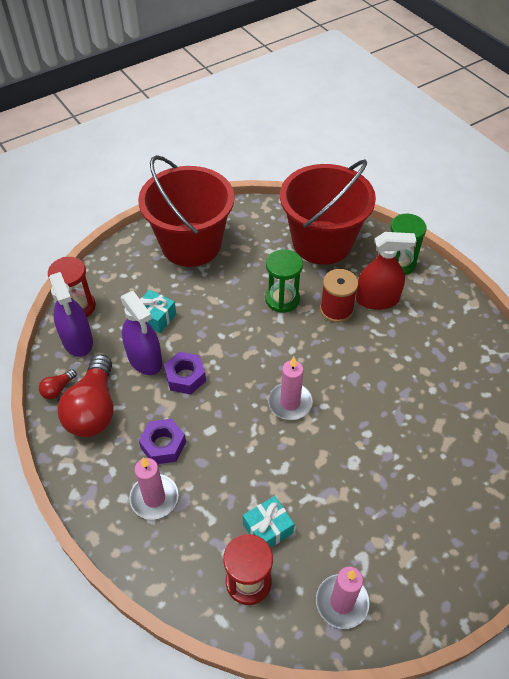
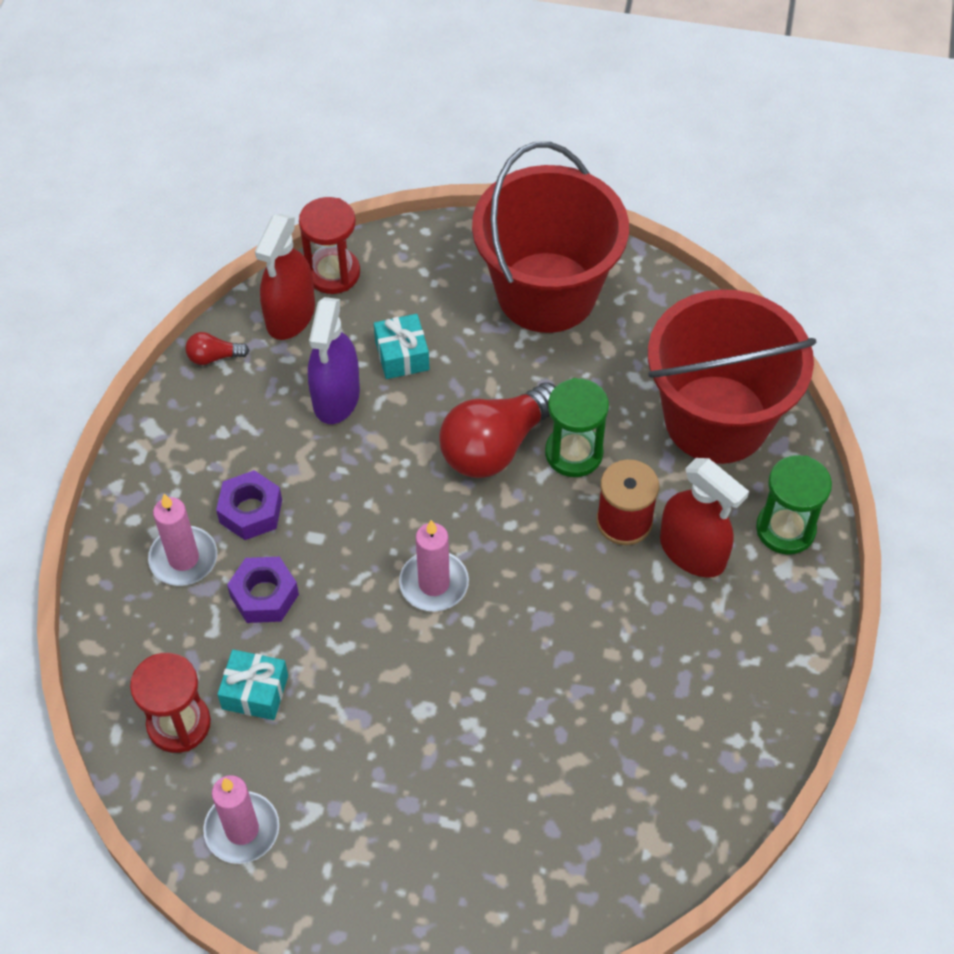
camera: 45 degrees right, 5 degrees up
purple spray bottle [49,272,93,357] -> red spray bottle [255,214,315,340]
red light bulb [58,354,114,437] -> red light bulb moved to [439,382,556,478]
purple nut [164,352,206,394] -> purple nut moved to [227,557,299,623]

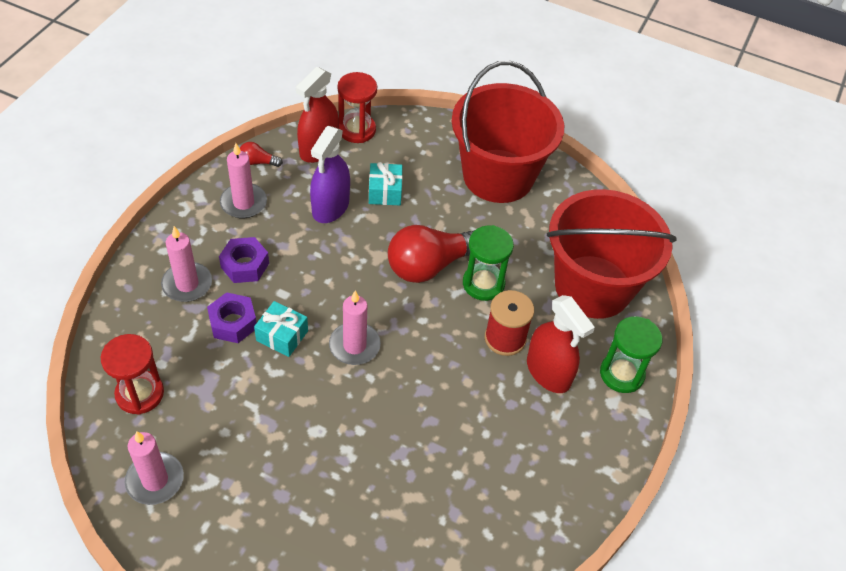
camera: 10 degrees right, 5 degrees down
turquoise gift [217,649,288,720] -> turquoise gift moved to [254,301,308,357]
none -> pink candle [220,143,267,218]

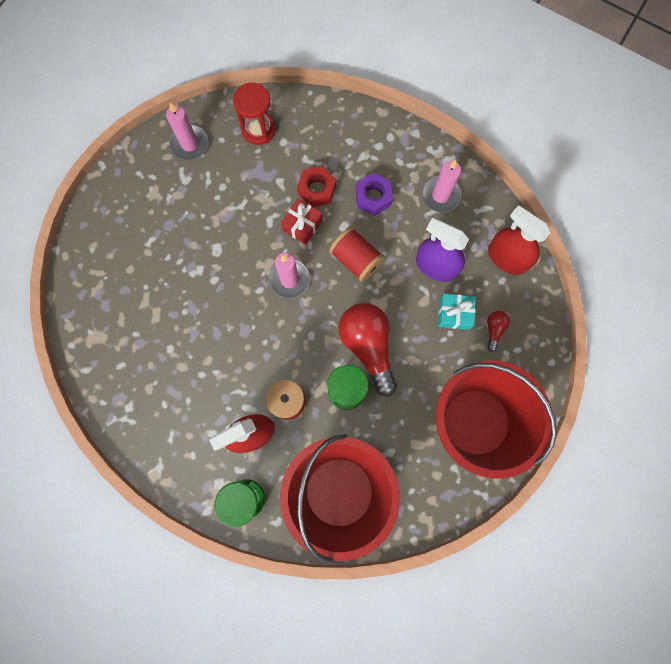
camera: 100 degrees right, 25 degrees up
pink candle [161,226,212,302] -> none
purple nut [207,292,256,343] -> red nut [297,166,336,207]
red light bulb [240,142,283,167] -> red light bulb moved to [487,311,510,352]
turquoise gift [254,301,308,357] -> red gift [281,199,323,245]
red hourglass [338,72,377,143] -> none
none -> red spool [329,227,385,282]

